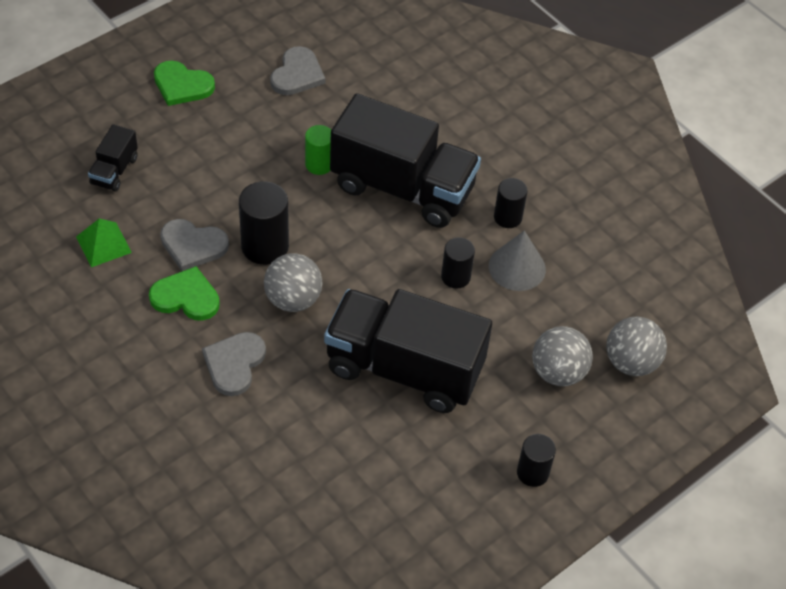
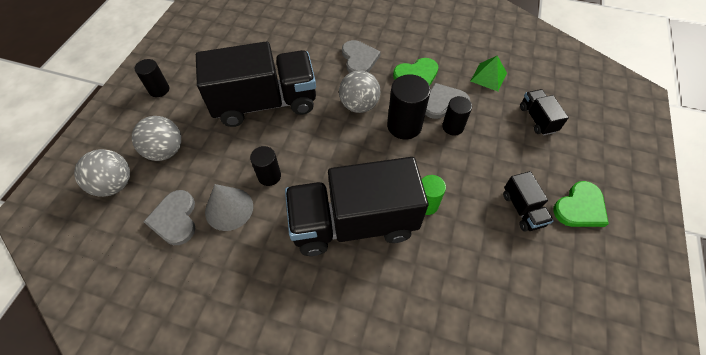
camera: 150 degrees right, 5 degrees up
green heart [154,60,215,106] -> green heart turned 150 degrees clockwise [553,181,609,227]
grey heart [270,46,325,95] -> grey heart moved to [144,190,195,245]
black cylinder [494,178,528,228] -> black cylinder moved to [442,96,472,135]
none -> black truck [503,171,554,232]

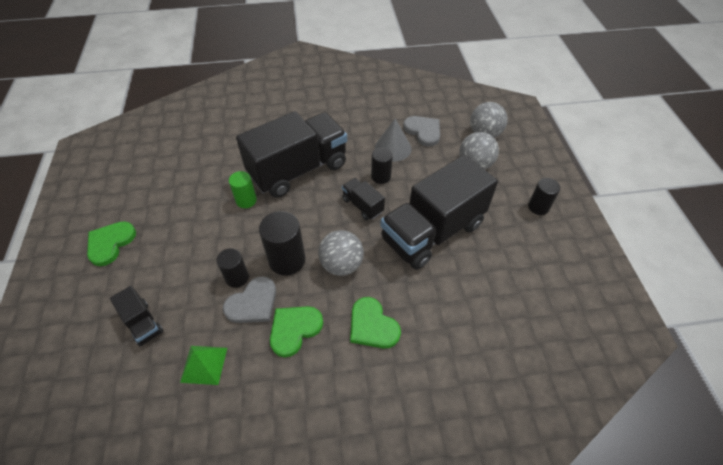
camera: 155 degrees right, 5 degrees down
grey heart [342,40,381,73] -> green heart [350,297,401,349]
black truck [503,171,554,232] -> black truck moved to [342,178,385,220]

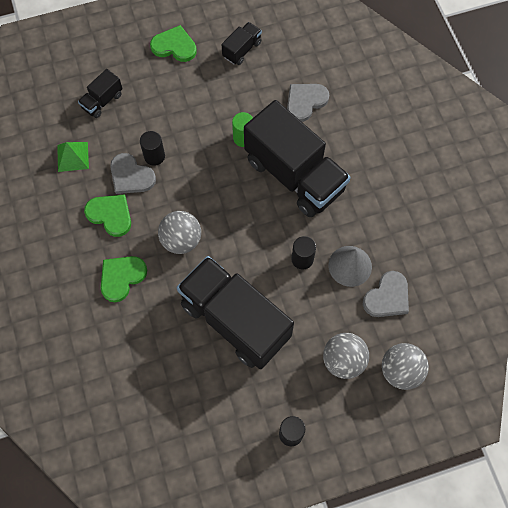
camera: 80 degrees right, 15 degrees up
black cylinder [259,211,306,276] -> none
black truck [342,178,385,220] -> black truck moved to [221,22,262,65]
none -> grey heart [287,84,329,122]

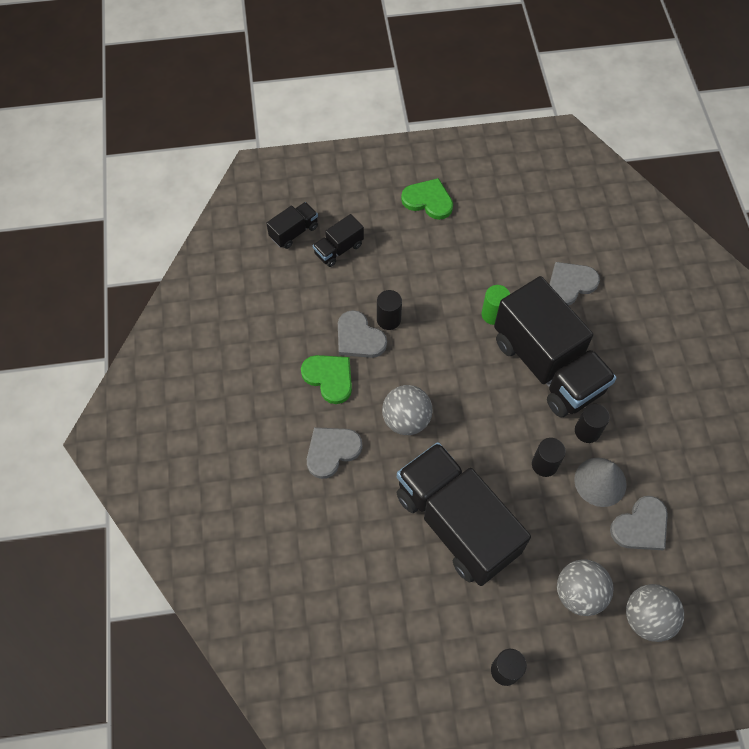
camera: 10 degrees right, 5 degrees down
green pyramid [57,142,89,172] -> none
green heart [101,256,147,302] -> grey heart [307,427,363,479]
black truck [221,22,262,65] -> black truck moved to [266,202,318,249]
none -> black cylinder [575,404,610,443]

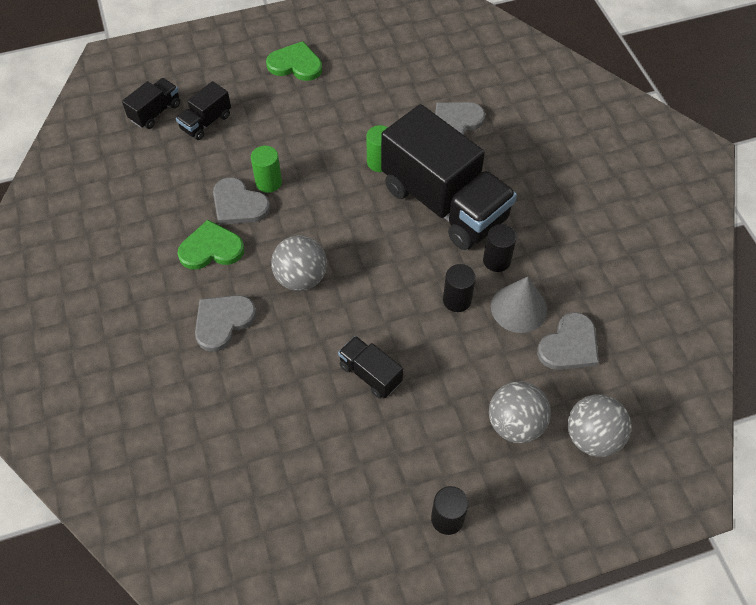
camera: 10 degrees left, 5 degrees down
green heart [301,355,352,404] -> green heart turned 45 degrees counterclockwise [177,220,244,270]
black cylinder [377,290,402,330] -> green cylinder [251,146,282,193]
black truck [396,442,531,586] -> black truck [338,336,403,398], size x0.43

